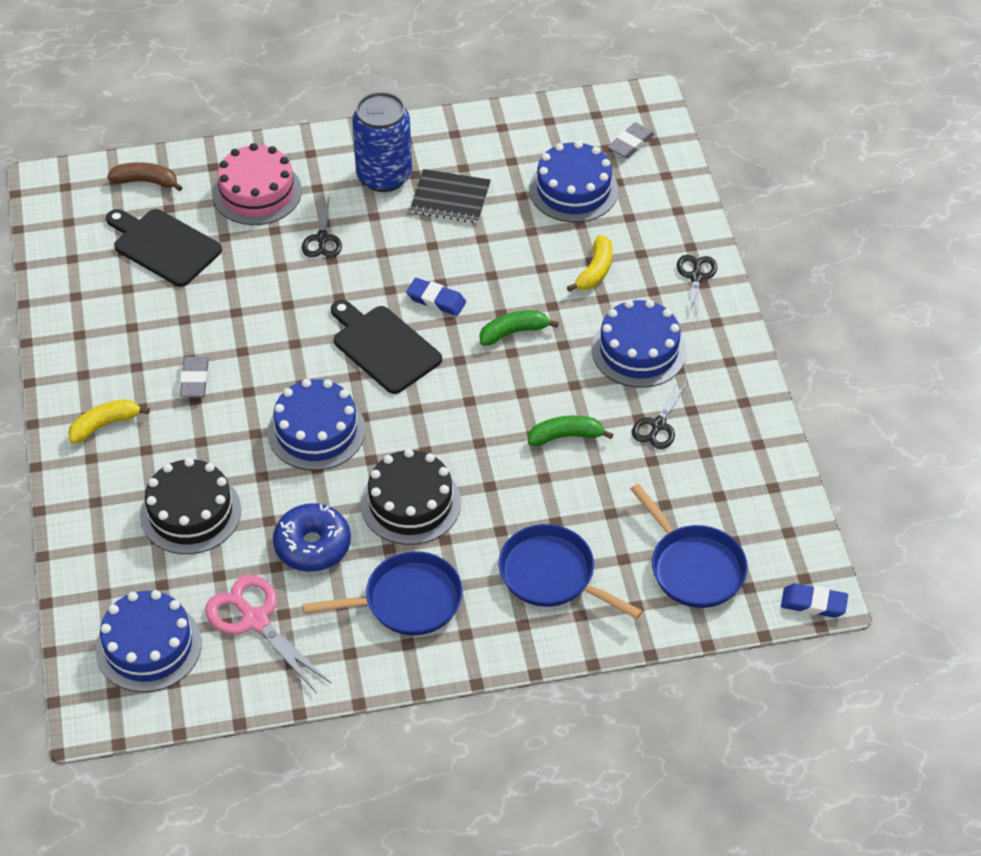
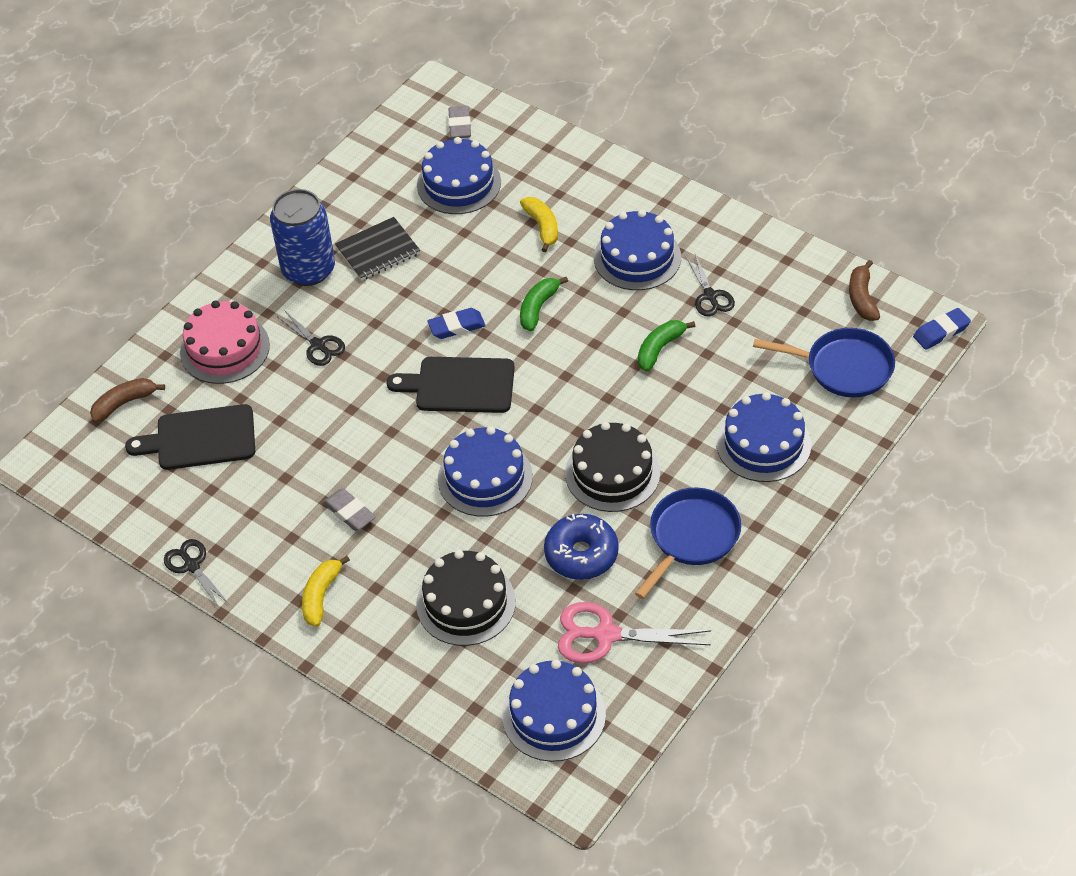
camera: 40 degrees left, 0 degrees up
blue pan [499,524,643,619] -> blue cake [716,392,811,482]
black scissors [677,255,717,320] -> black scissors moved to [164,539,229,609]
none -> brown banana [849,260,880,321]

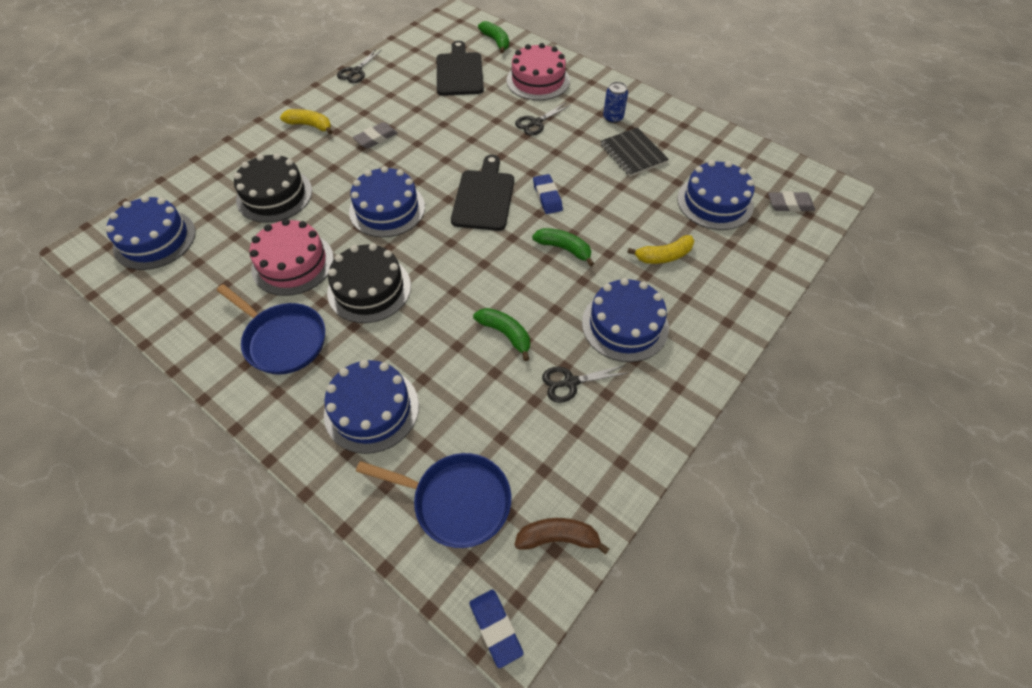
camera: 90 degrees right, 5 degrees up
brown banana [90,378,165,423] -> green banana [478,21,509,53]
black scissors [164,539,229,609] -> black scissors turned 150 degrees clockwise [337,49,382,83]
blue can [270,189,335,286] -> blue can [603,82,628,123], size x0.49
blue donut [544,514,619,580] -> pink cake [250,219,334,296]
pink scissors [558,602,711,663] -> none
blue pan [753,328,895,397] -> blue pan turned 90 degrees counterclockwise [356,453,511,548]

